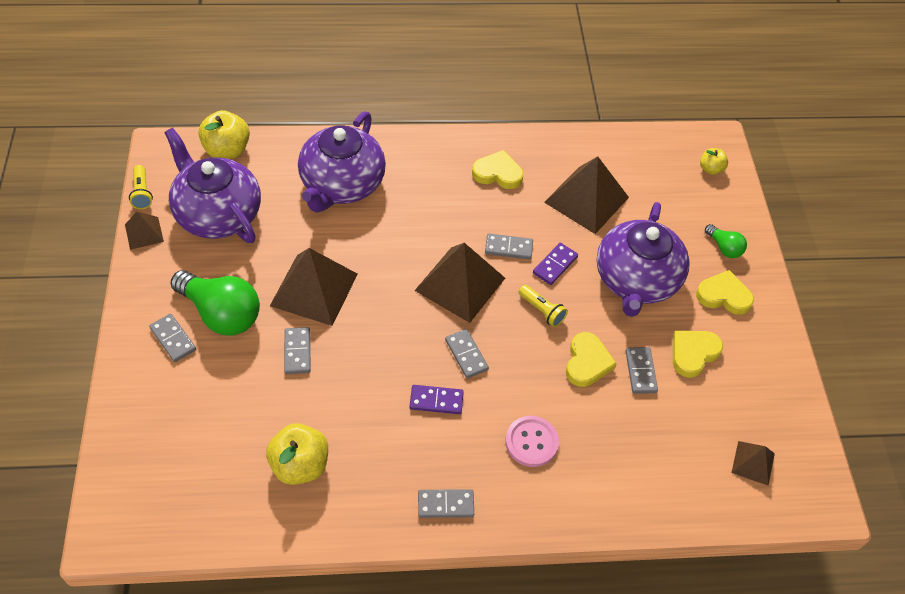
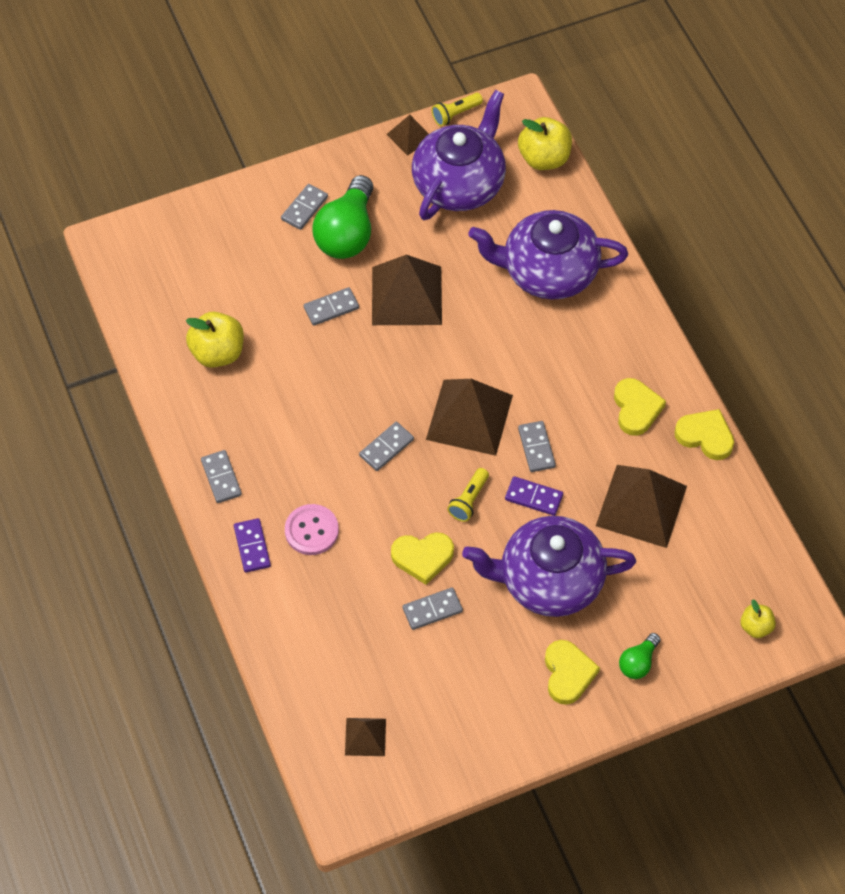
camera: 75 degrees right, 5 degrees up
purple domino [409,385,464,414] -> purple domino moved to [234,518,271,573]
yellow heart [673,331,723,378] -> yellow heart moved to [674,409,734,460]

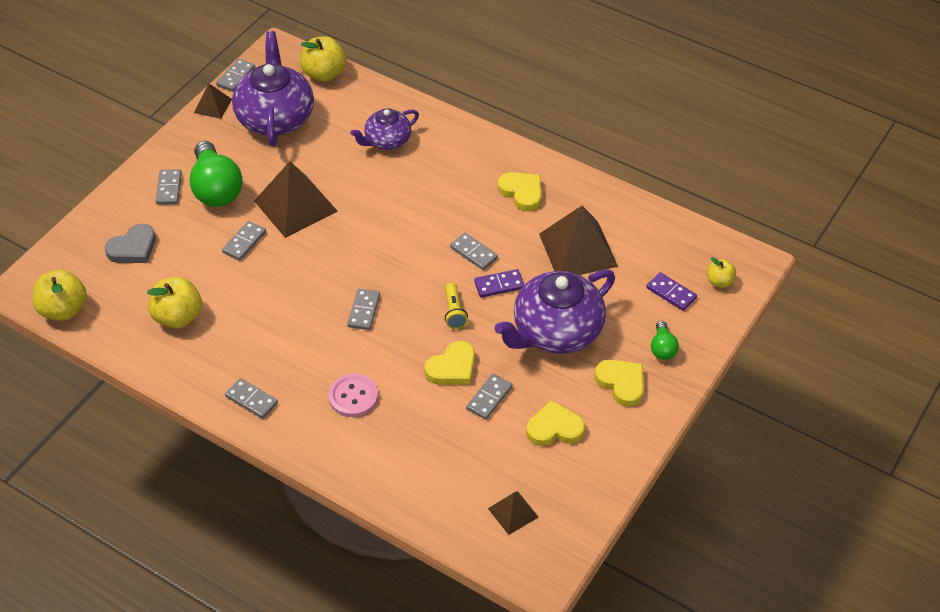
camera: 35 degrees left, 10 degrees down
purple domino [234,518,271,573] -> purple domino moved to [646,272,697,311]
brown pyramid [426,379,513,456] -> none
yellow flashlight [432,93,483,126] -> grey domino [216,58,255,92]
purple teapot [468,210,628,300] -> purple teapot [350,108,419,150], size x0.57
yellow heart [674,409,734,460] -> yellow heart moved to [526,400,585,446]
none -> yellow apple [32,270,87,321]
none -> grey heart [105,224,156,263]

